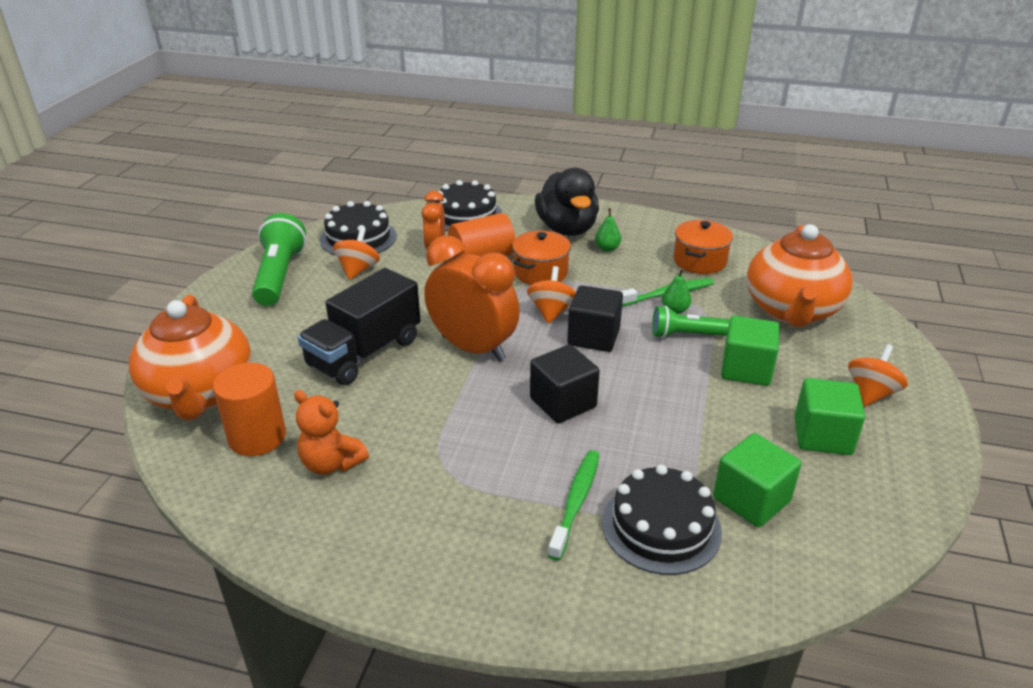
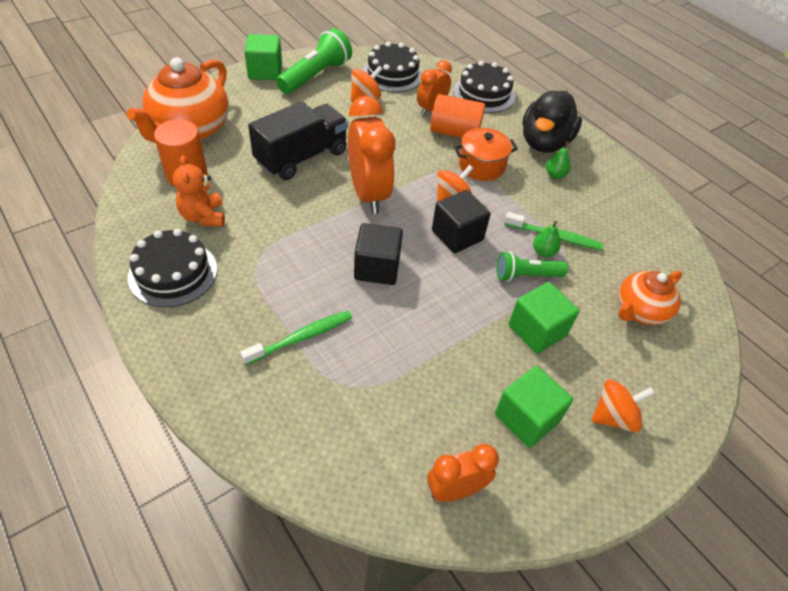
camera: 35 degrees right, 15 degrees up
black truck [298,268,421,385] -> black truck turned 150 degrees clockwise [248,101,348,180]
black cake [602,465,722,575] -> black cake moved to [128,229,217,307]
green flashlight [652,306,730,338] -> green flashlight turned 45 degrees counterclockwise [497,252,568,282]
orange pot [674,220,733,274] -> none
green cube [713,433,801,528] -> green cube moved to [244,34,282,80]
orange teapot [747,224,852,327] -> orange teapot [618,271,682,325], size x0.60
none -> orange clock [427,444,499,502]

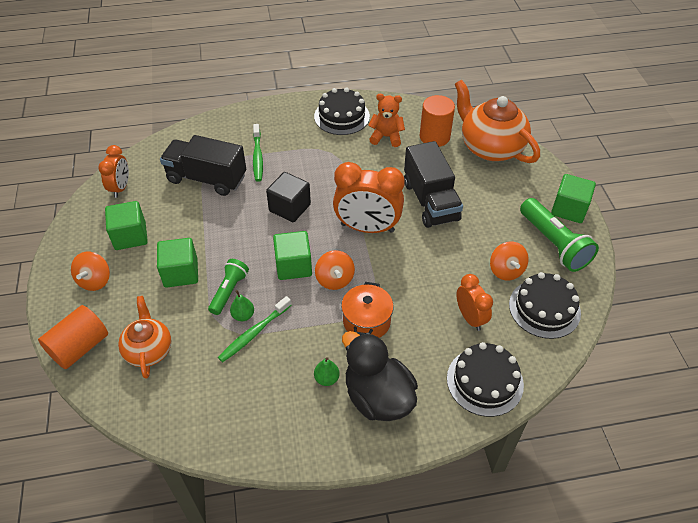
camera: 120 degrees right, 0 degrees up
orange cylinder [430,94,485,138] -> orange cylinder moved to [38,305,108,369]
black cube [432,190,491,253] -> green cube [273,231,312,280]
none -> black truck [160,135,246,196]

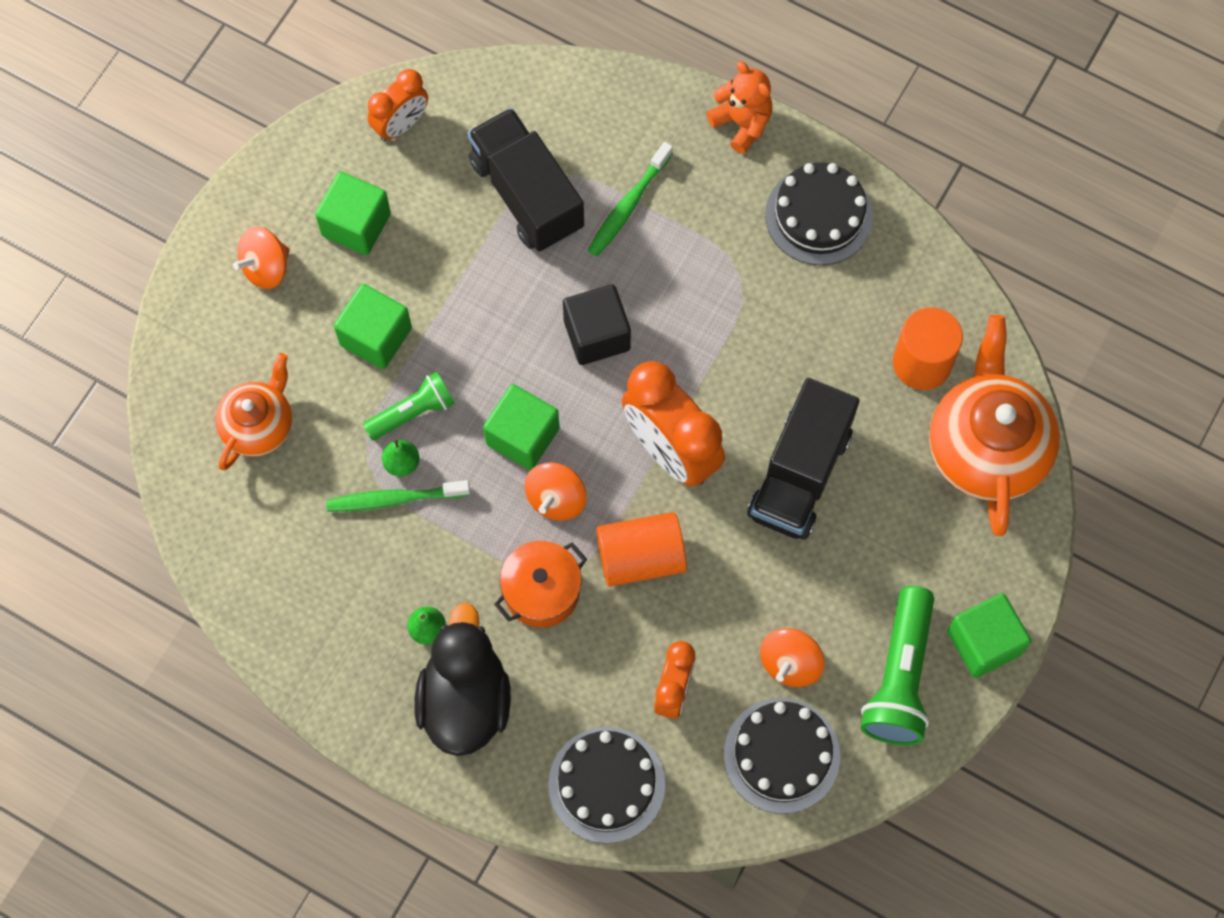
camera: 40 degrees right, 20 degrees up
orange cylinder [38,305,108,369] -> orange cylinder moved to [596,512,687,587]
orange teddy bear [368,94,405,147] -> orange teddy bear moved to [706,61,772,154]

